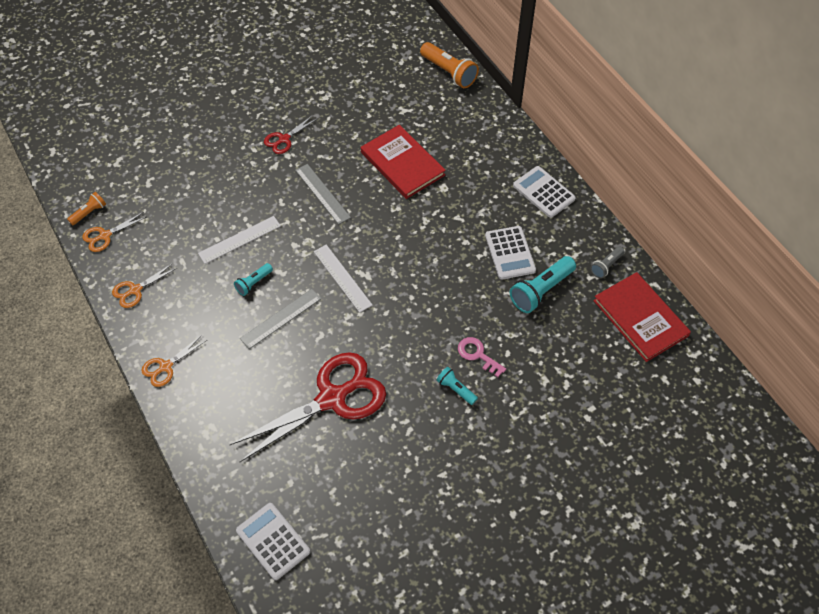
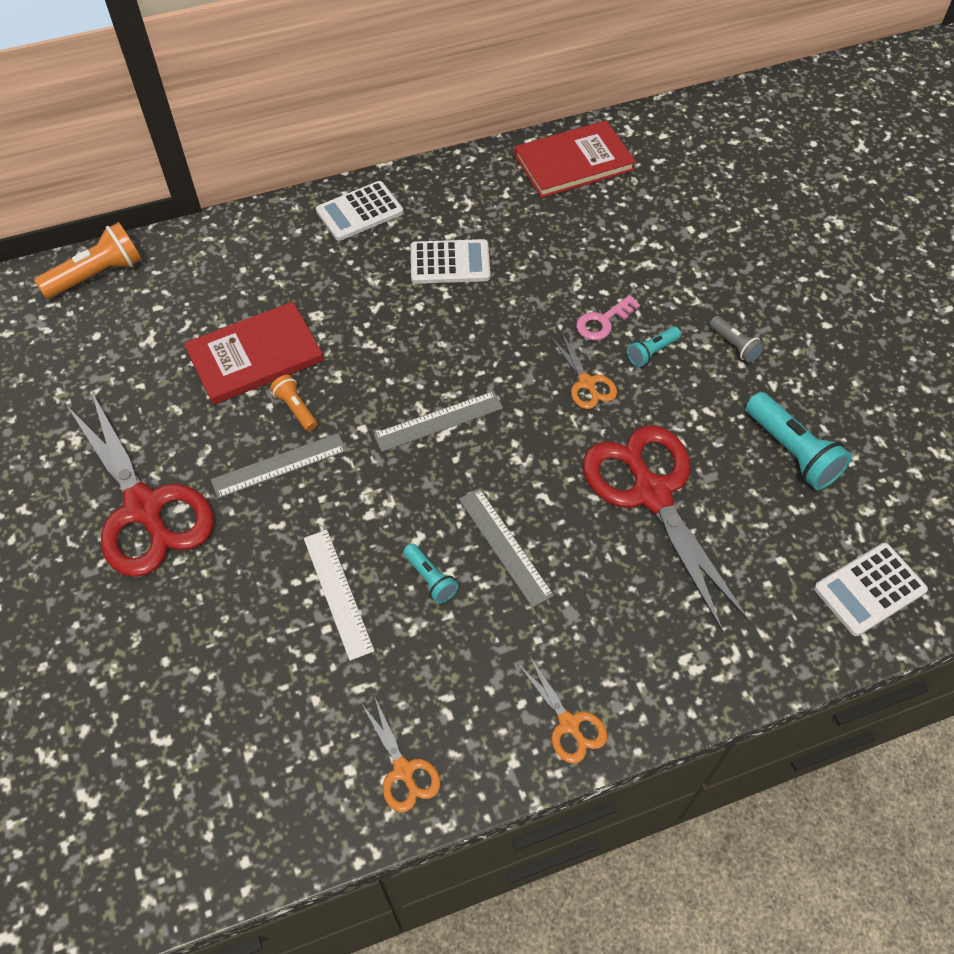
camera: 80 degrees left, 0 degrees up
orange flashlight [67,192,106,225] -> orange flashlight moved to [270,375,317,431]
orange scissors [82,212,146,252] -> orange scissors moved to [551,332,617,409]
red scissors [264,115,318,154] -> red scissors [67,391,214,577], size x2.21
white ruler [314,245,372,313] -> none
turquoise flashlight [509,256,576,313] -> turquoise flashlight moved to [746,392,852,490]
grey flashlight [591,246,625,278] -> grey flashlight moved to [710,316,764,363]
none -> grey ruler [374,391,503,452]

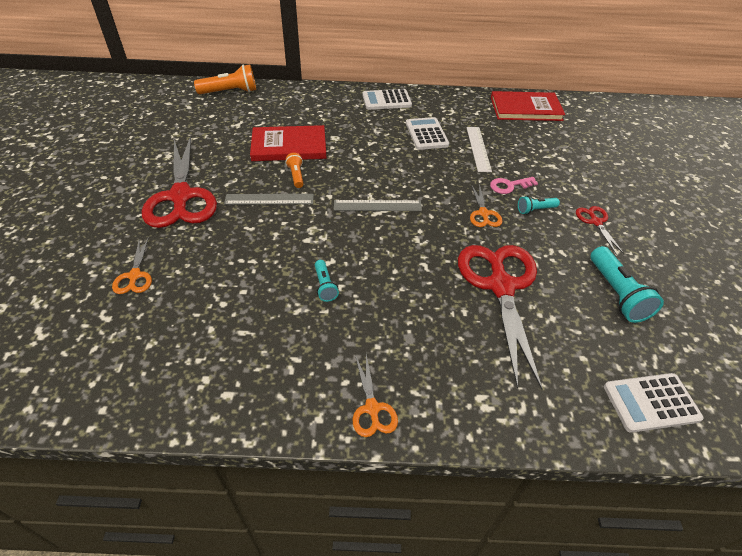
camera: 20 degrees right, 10 degrees down
white ruler [304,530,374,661] -> white ruler moved to [467,127,492,172]
orange scissors [361,696,441,812] -> orange scissors moved to [112,237,152,294]
white calculator [411,239,490,284] -> white calculator turned 120 degrees counterclockwise [406,117,449,150]
grey ruler [459,488,554,607] -> none
grey flashlight [710,316,764,363] -> red scissors [576,206,624,254]

